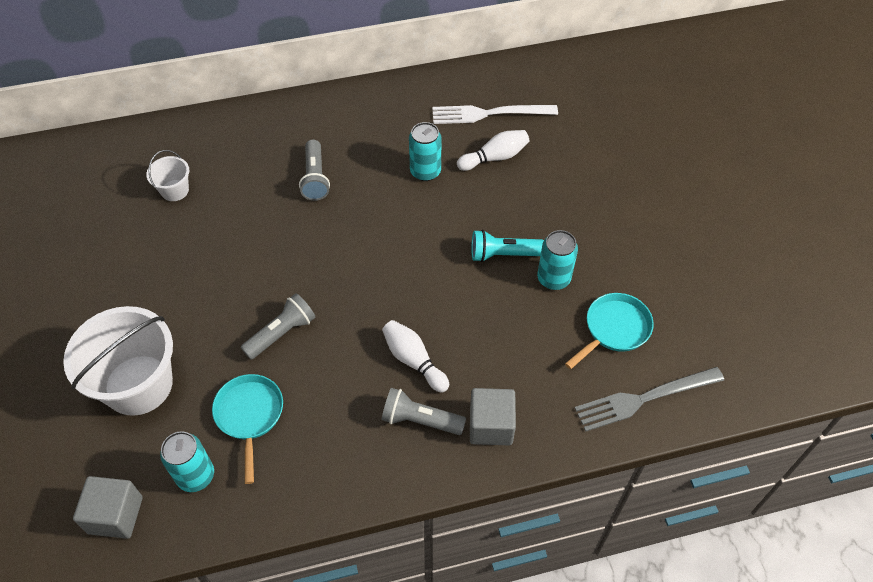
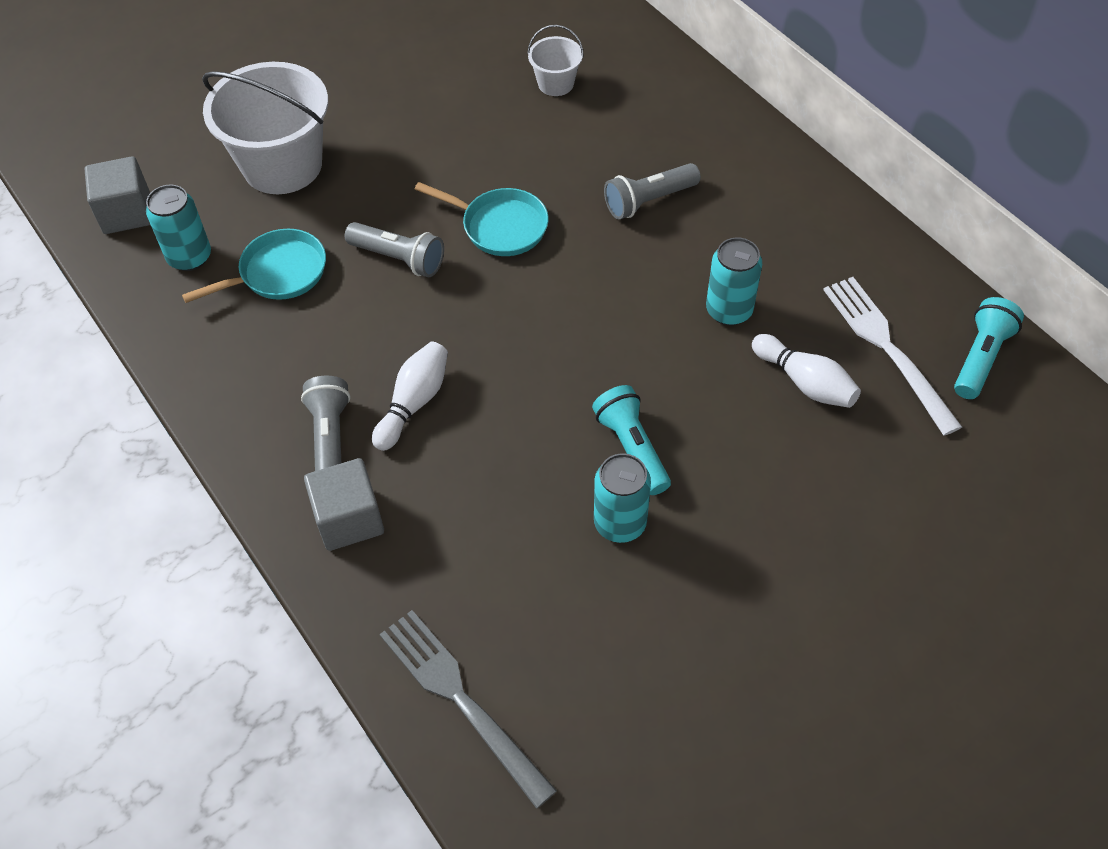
camera: 70 degrees right, 0 degrees up
turquoise pan [565,293,654,369] -> turquoise pan moved to [415,182,549,256]
none -> turquoise flashlight [954,297,1024,399]

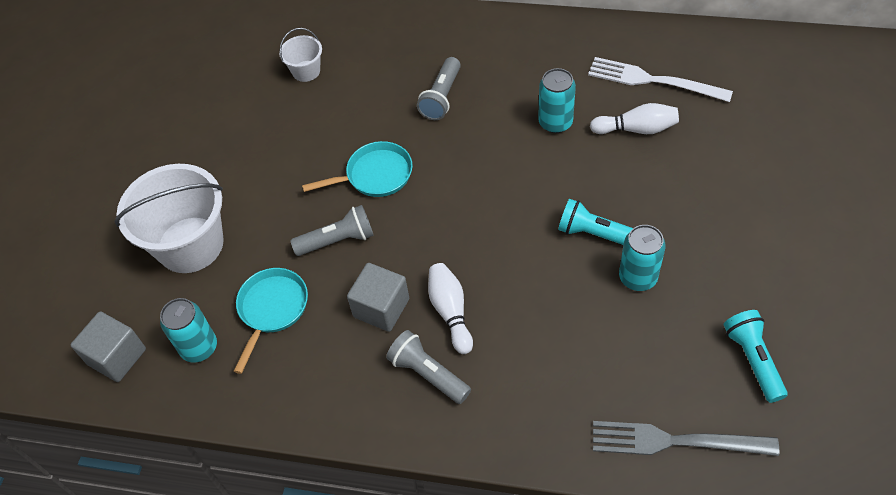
camera: 40 degrees left, 0 degrees up
grey cube [304,458,384,551] -> grey cube moved to [347,263,409,332]
turquoise flashlight [954,297,1024,399] -> turquoise flashlight moved to [723,310,788,403]

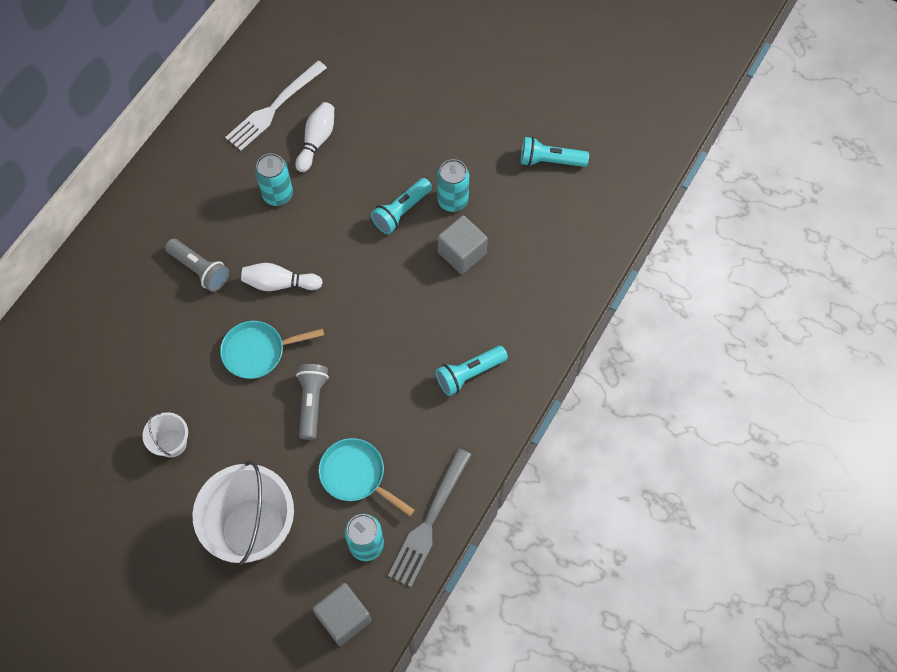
camera: 75 degrees left, 10 degrees up
white bucket [279,28,322,82] -> white bucket moved to [142,412,188,458]
turquoise pan [302,141,413,197] -> turquoise pan turned 105 degrees counterclockwise [220,321,324,379]
grey cube [347,263,409,332] -> grey cube moved to [438,215,488,274]
grey flashlight [386,330,471,404] -> turquoise flashlight [435,346,508,396]
white bowling pin [428,263,473,354] -> white bowling pin moved to [241,263,323,291]
grey fork [593,421,779,456] -> grey fork moved to [388,448,471,587]

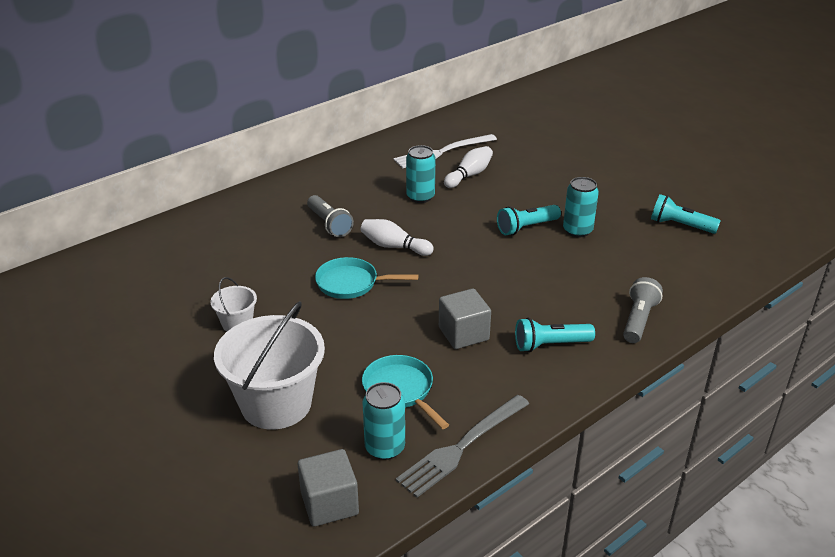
camera: 20 degrees right, 30 degrees down
grey flashlight [296,364,329,440] -> grey flashlight moved to [623,277,663,343]
grey cube [438,215,488,274] -> grey cube moved to [439,288,491,349]

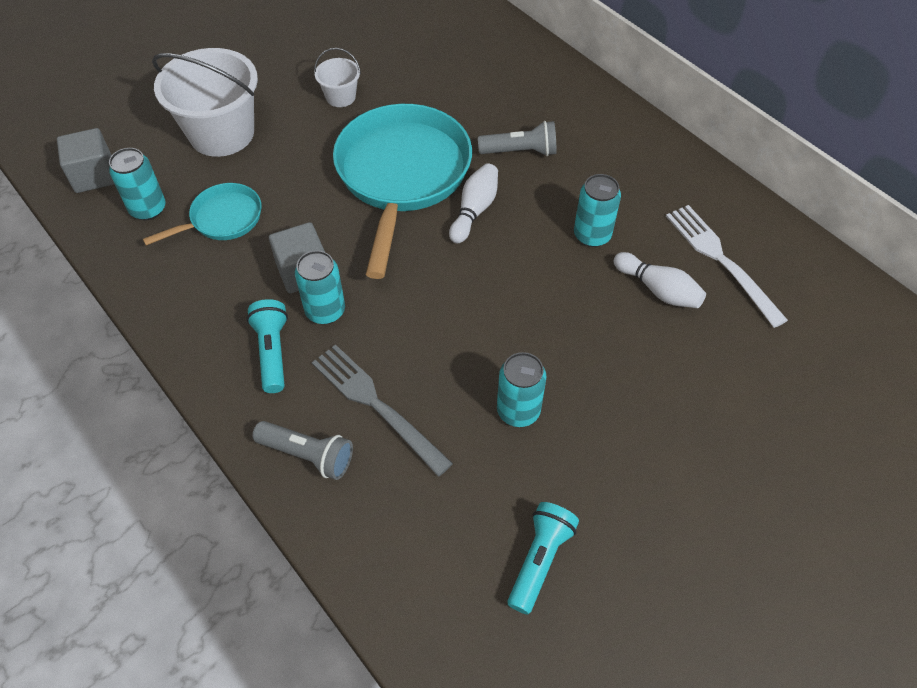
camera: 90 degrees right, 20 degrees up
grey flashlight [307,195,354,237] -> grey flashlight turned 150 degrees counterclockwise [478,121,557,156]
turquoise pan [315,257,418,299] -> turquoise pan [333,104,472,279], size x2.01
grey fork [396,395,529,498] -> grey fork moved to [312,344,453,477]
turquoise flashlight [497,205,561,235] -> none
none -> turquoise can [295,250,345,324]

